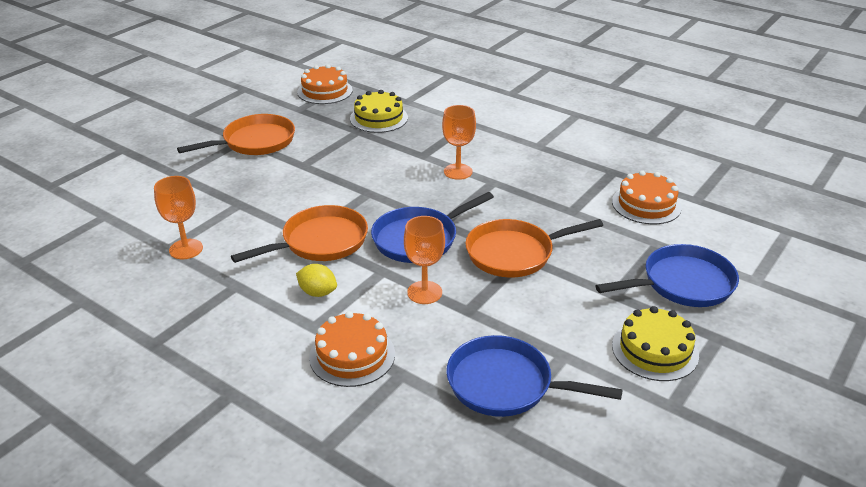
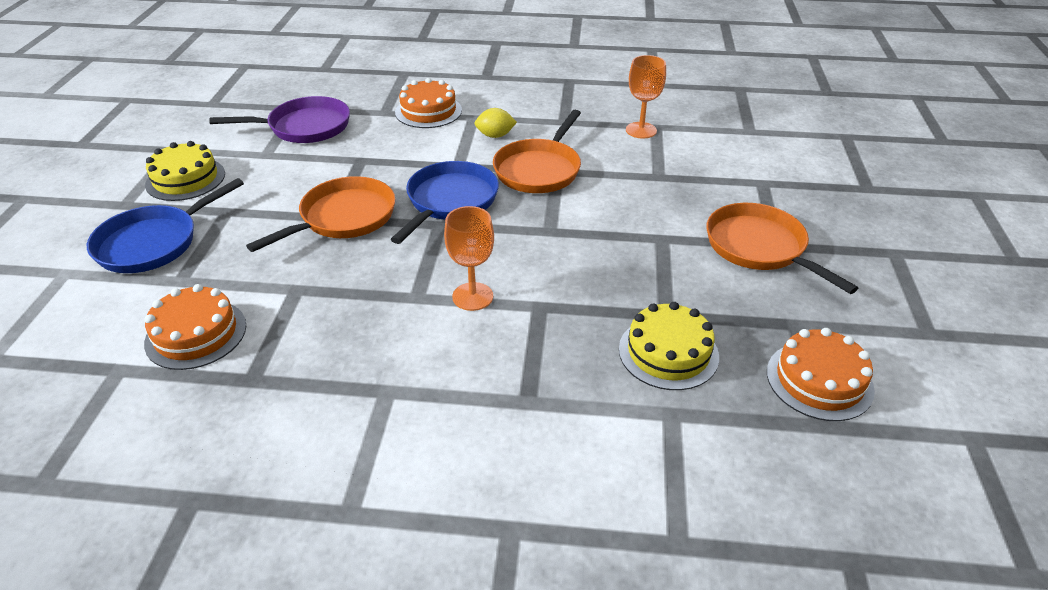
camera: 150 degrees right, 5 degrees up
orange pan [177,114,295,155] -> orange pan turned 120 degrees clockwise [706,203,858,294]
orange goblet [404,216,445,304] -> none
blue pan [446,335,623,417] -> purple pan [209,96,350,143]

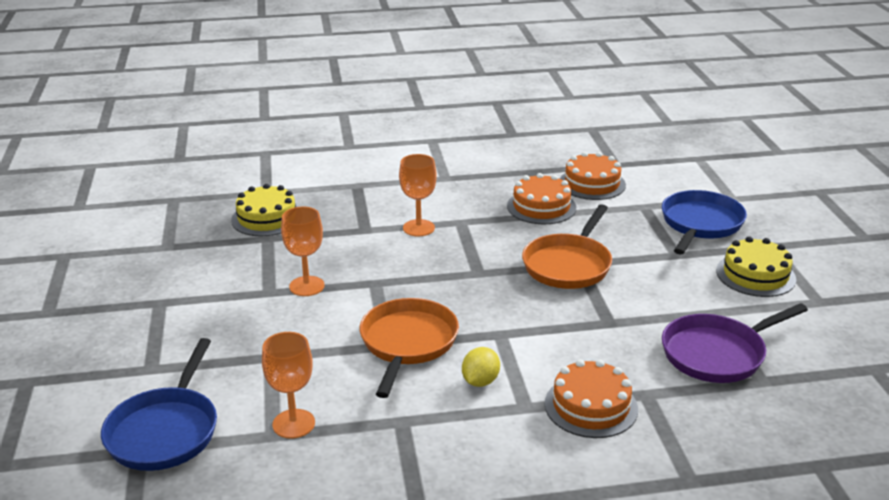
camera: 165 degrees right, 10 degrees down
blue pan [391,161,499,244] -> blue pan moved to [101,338,217,471]
yellow lemon [474,108,517,138] -> yellow lemon turned 45 degrees counterclockwise [462,347,500,387]
orange pan [706,203,858,294] -> none
orange cake [767,328,875,421] -> orange cake moved to [507,173,576,224]
none -> orange goblet [281,207,325,296]

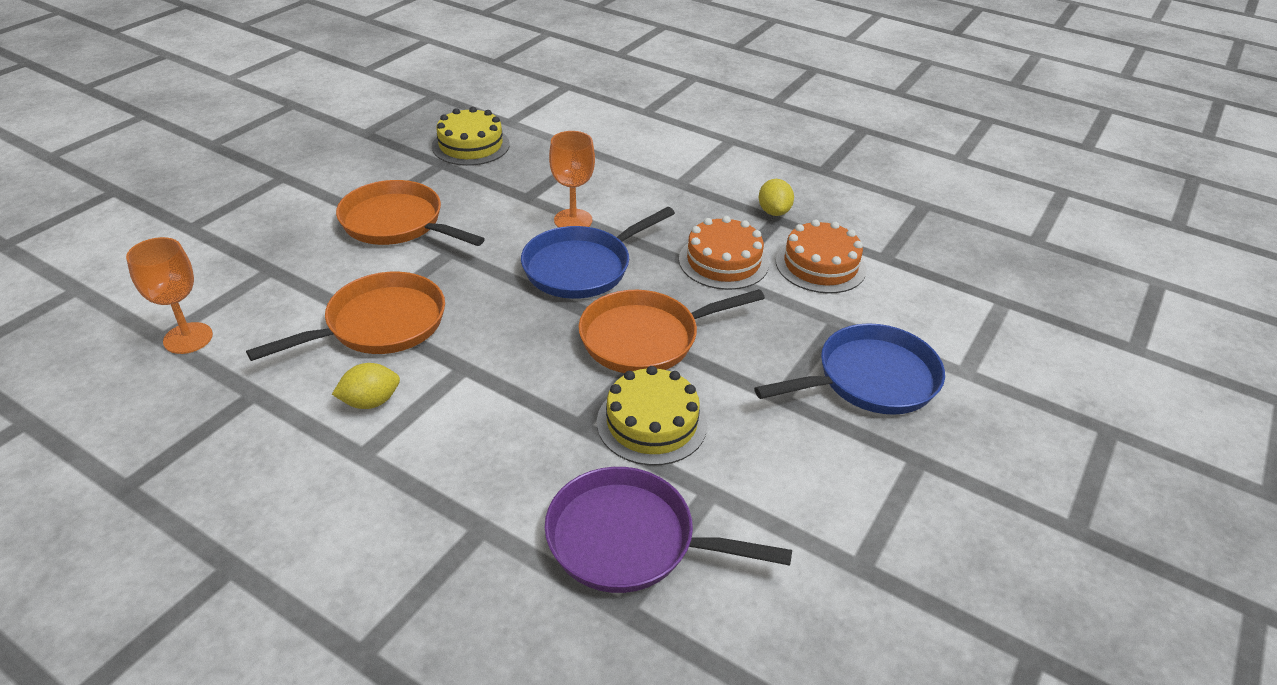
camera: 40 degrees right, 10 degrees up
blue pan [101,338,217,471] -> blue pan moved to [521,207,675,299]
orange goblet [281,207,325,296] -> orange pan [336,180,485,246]
orange cake [545,359,638,438] -> none
yellow cake [716,237,796,297] -> yellow cake moved to [597,366,707,465]
none -> yellow lemon [759,179,794,216]

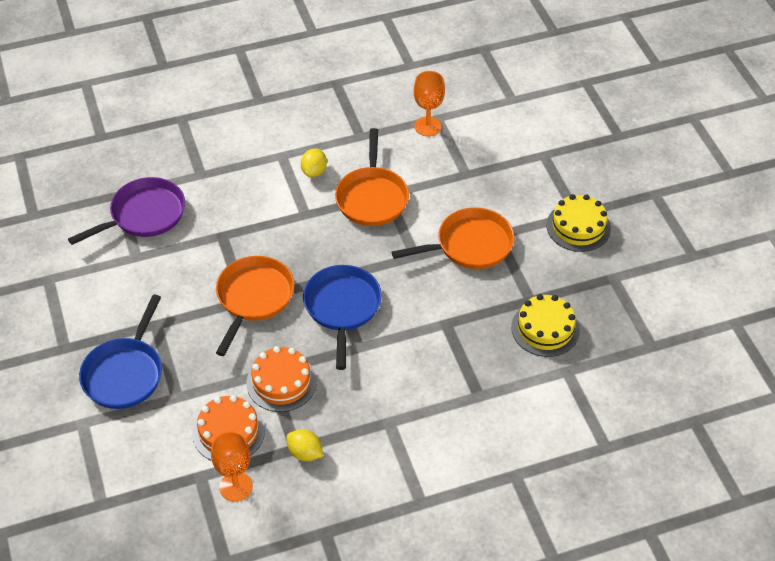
camera: 130 degrees right, 10 degrees up
orange goblet [549,131,595,228] -> orange goblet moved to [211,431,253,502]
yellow cake [597,366,707,465] -> yellow cake moved to [546,194,611,252]

